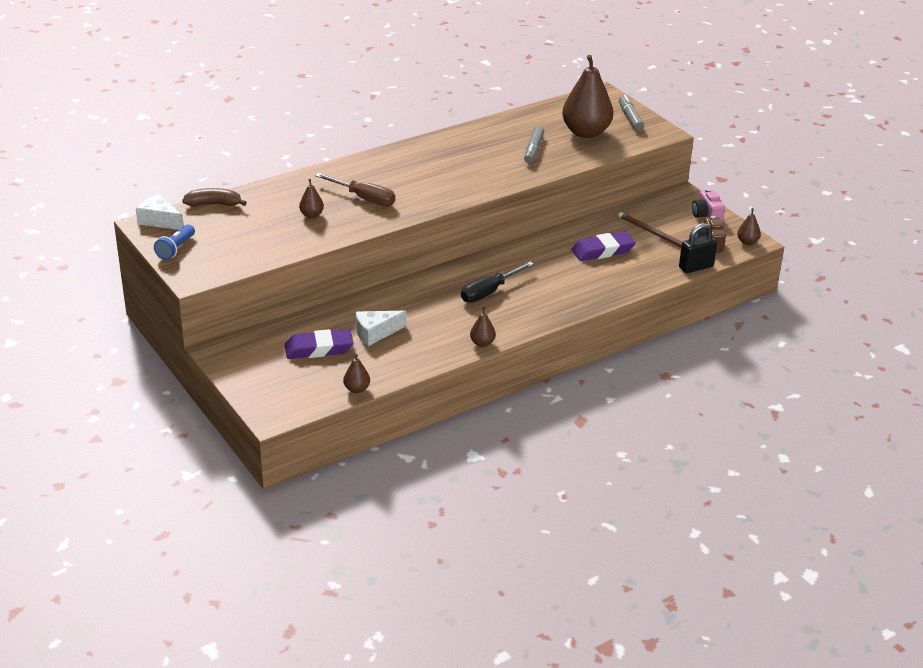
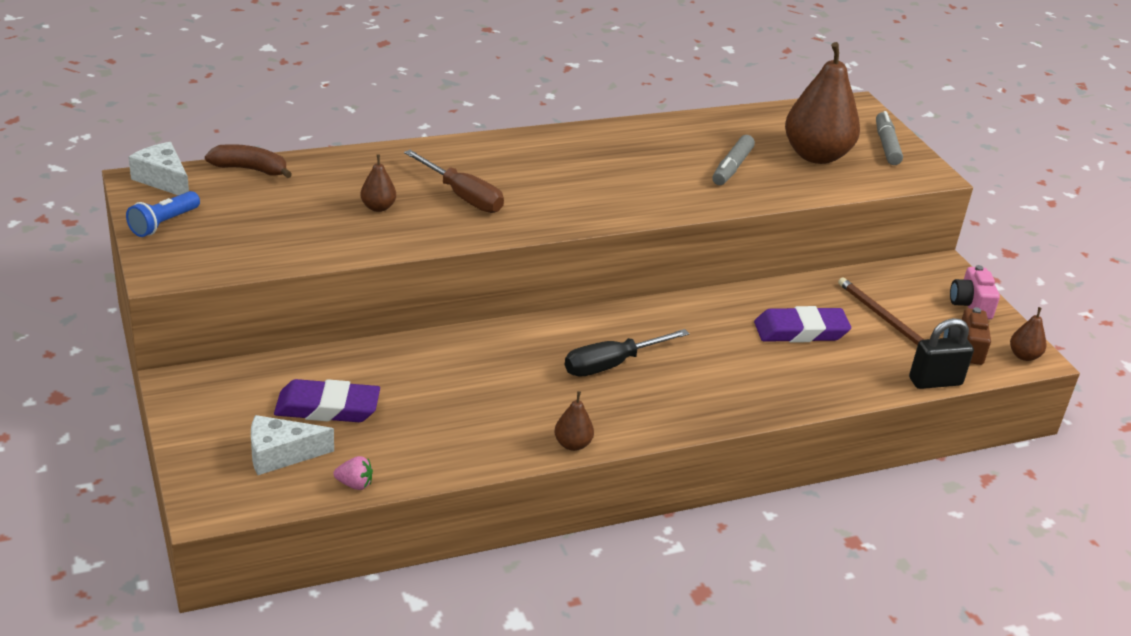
camera: 10 degrees right, 0 degrees up
brown pear [343,354,370,393] -> pink strawberry [333,456,373,490]
white cheese [356,311,406,346] -> white cheese moved to [251,415,334,475]

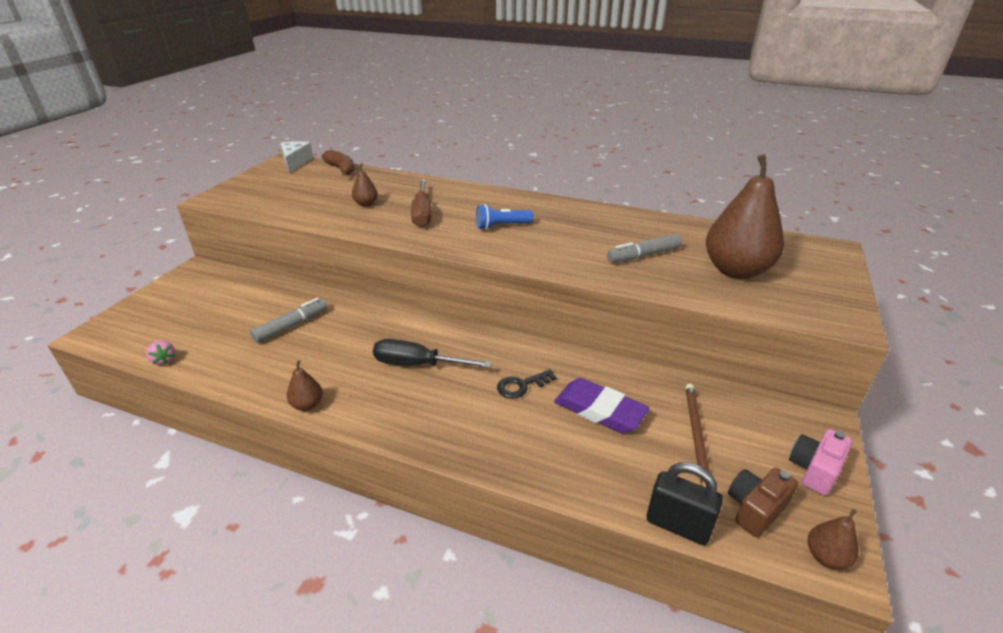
camera: 45 degrees right, 0 degrees up
blue flashlight [126,191,200,237] -> blue flashlight moved to [476,204,533,230]
white cheese [251,415,334,475] -> none
purple eraser [274,379,380,422] -> none
grey marker [876,111,903,165] -> grey marker moved to [250,298,328,343]
none -> black key [497,369,557,399]

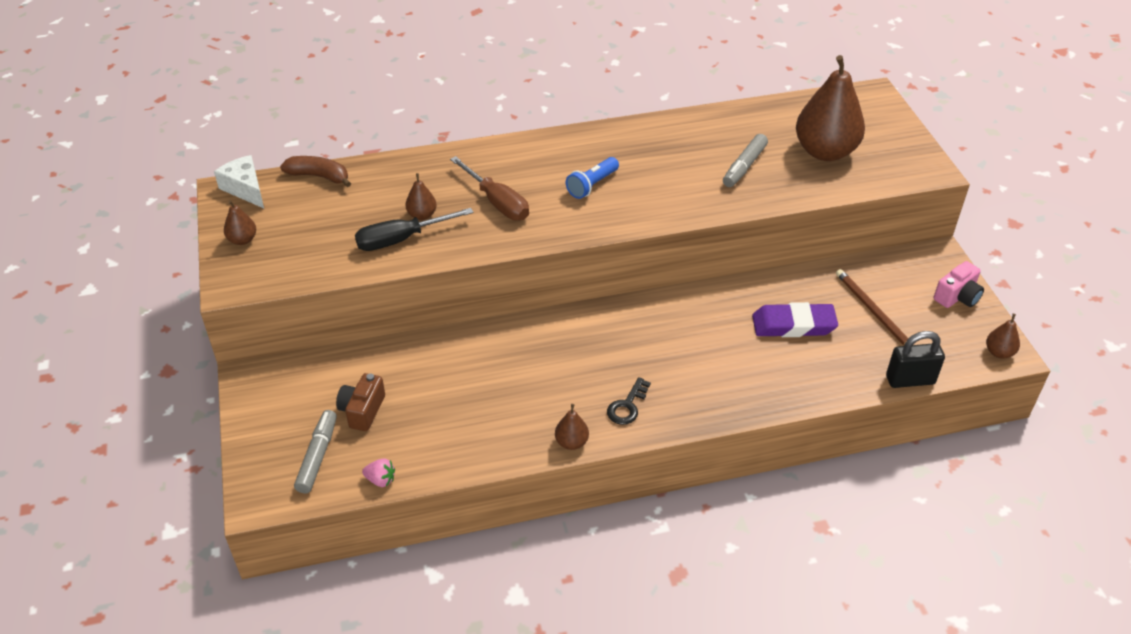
camera: 35 degrees left, 10 degrees up
grey marker [250,298,328,343] -> grey marker moved to [294,410,337,493]
black screwdriver [373,339,492,368] -> black screwdriver moved to [355,208,474,251]
black key [497,369,557,399] -> black key moved to [607,377,651,425]
brown camera [728,468,798,537] -> brown camera moved to [336,373,385,431]
pink camera [789,429,852,496] -> pink camera turned 135 degrees counterclockwise [934,261,984,308]
none -> brown pear [224,200,256,245]

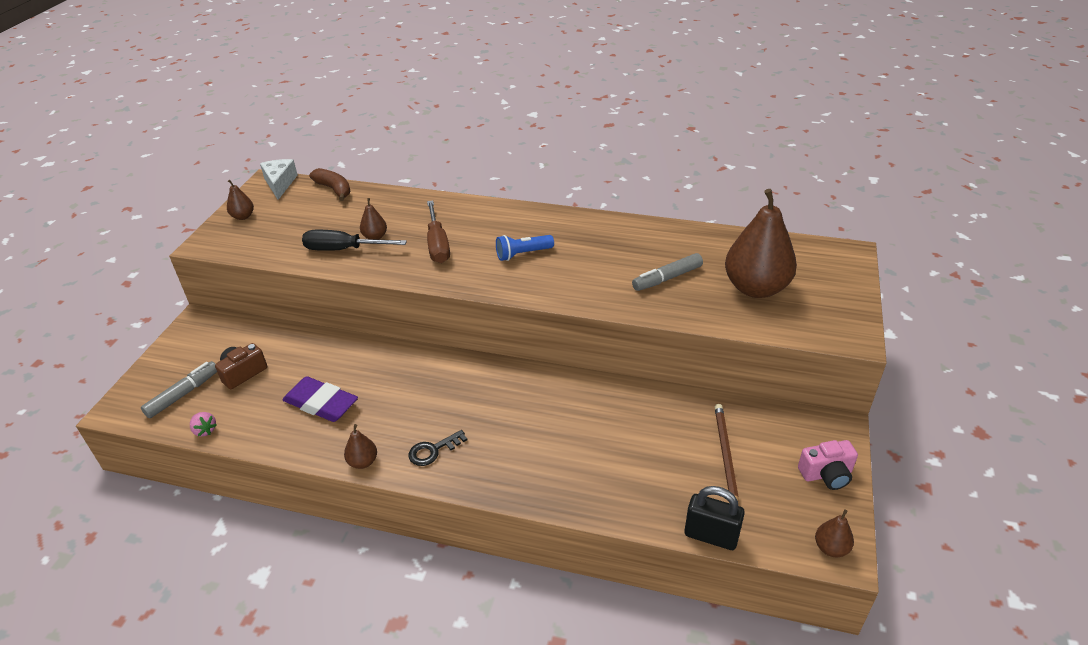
camera: 30 degrees right, 5 degrees down
purple eraser [752,302,838,337] -> purple eraser moved to [283,376,358,422]

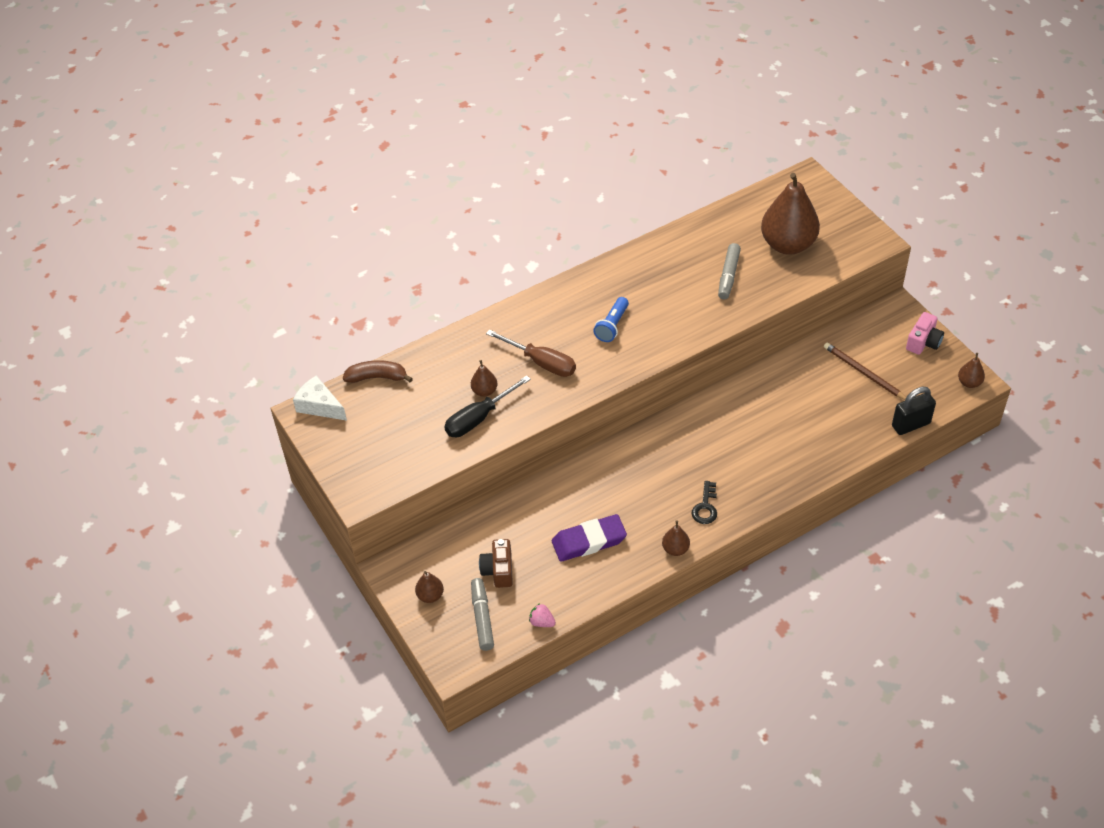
camera: 45 degrees left, 10 degrees up
pink strawberry [190,412,216,437] -> pink strawberry turned 150 degrees counterclockwise [529,603,556,627]
brown pear [227,180,254,220] -> brown pear moved to [415,571,444,603]

